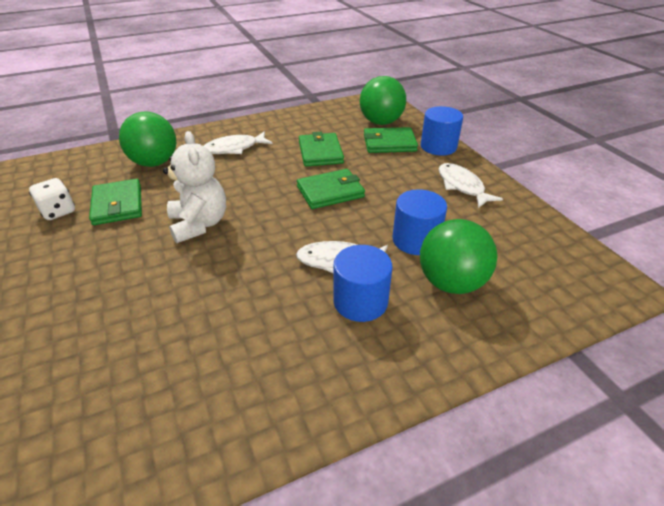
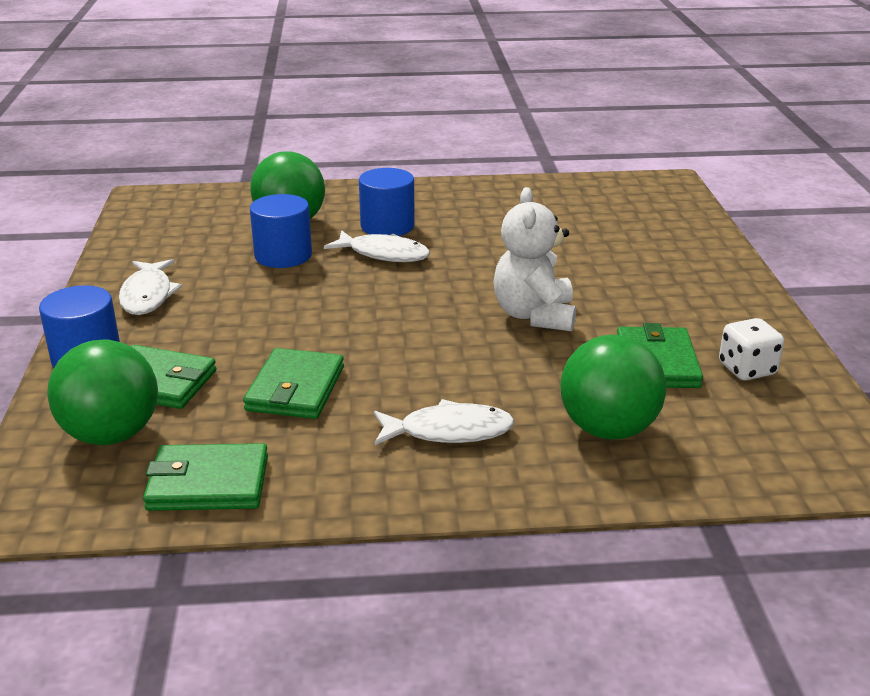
camera: 160 degrees left, 10 degrees down
green wallet [297,169,365,209] -> green wallet moved to [143,443,268,511]

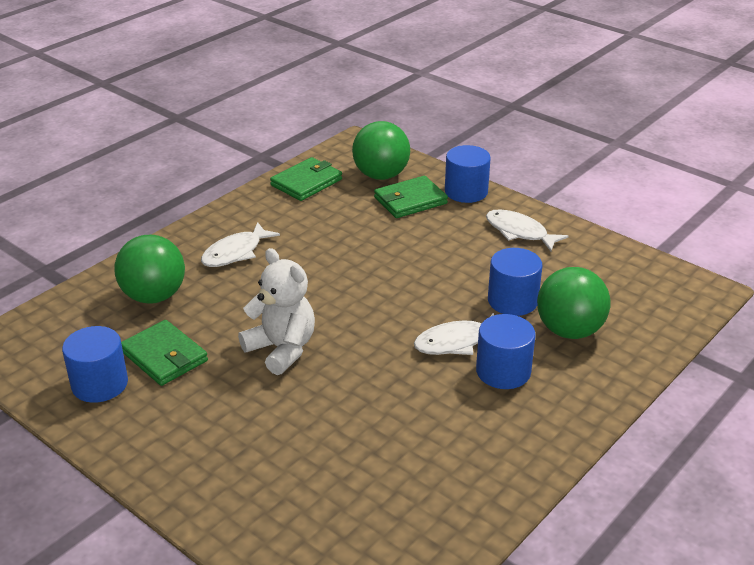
camera: 135 degrees right, 5 degrees up
green wallet [243,348,344,419] -> none
white dice [719,318,784,380] -> blue cylinder [62,326,128,403]

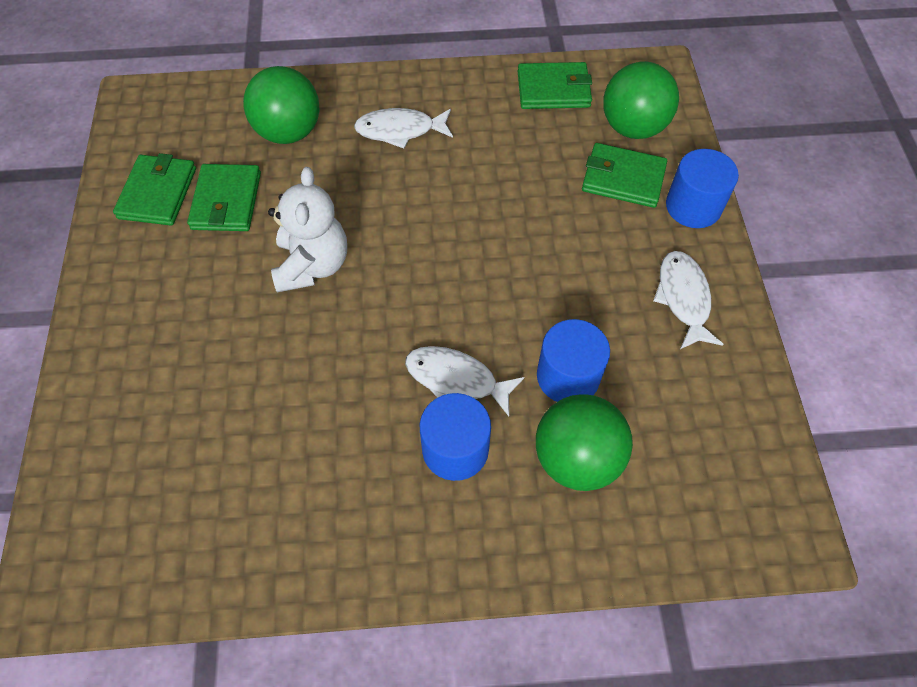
camera: 45 degrees right, 25 degrees up
blue cylinder [62,326,128,403] -> green wallet [113,153,196,226]

